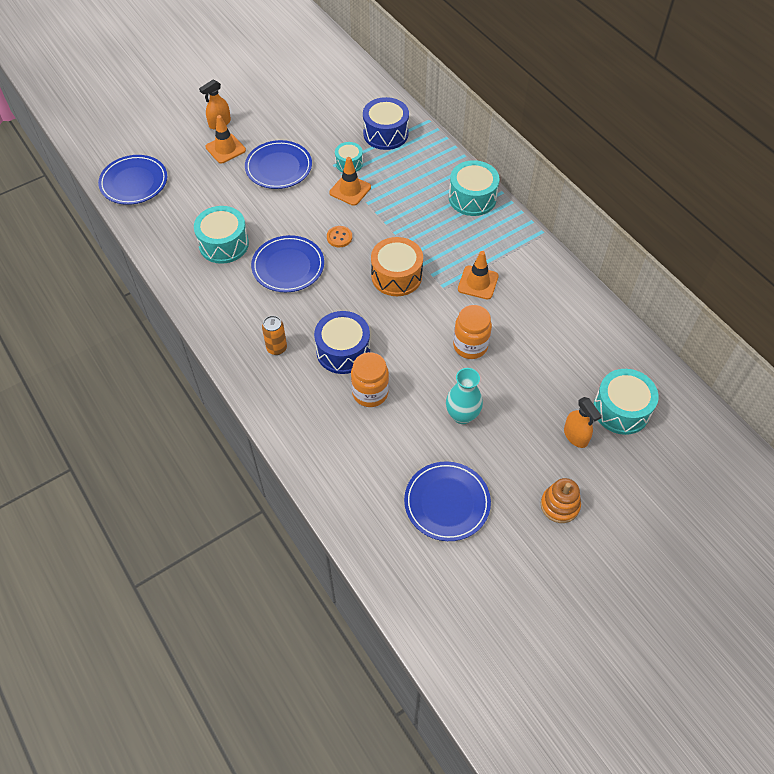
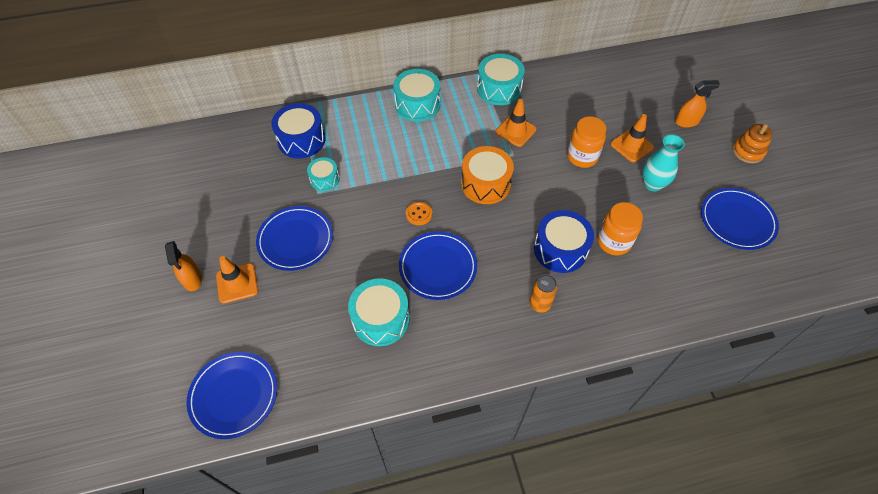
camera: 70 degrees left, 0 degrees up
orange traffic cone [329,157,371,206] -> orange traffic cone moved to [611,114,654,162]
turquoise drum [594,369,659,435] -> turquoise drum moved to [477,54,525,105]

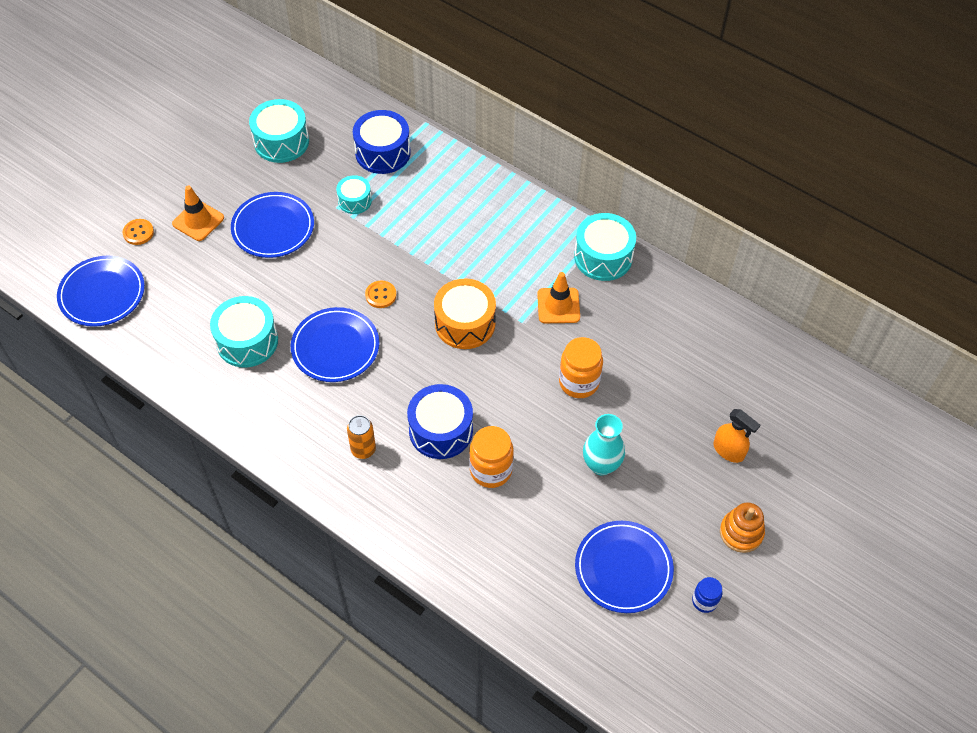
camera: 50 degrees right, 0 degrees up
orange spray bottle [165,241,202,291] -> none
turquoise drum [393,69,440,122] -> turquoise drum moved to [249,99,309,163]
orange traffic cone [611,114,654,162] -> none
none -> orange button [123,219,154,245]
none -> blue jar [692,577,722,613]

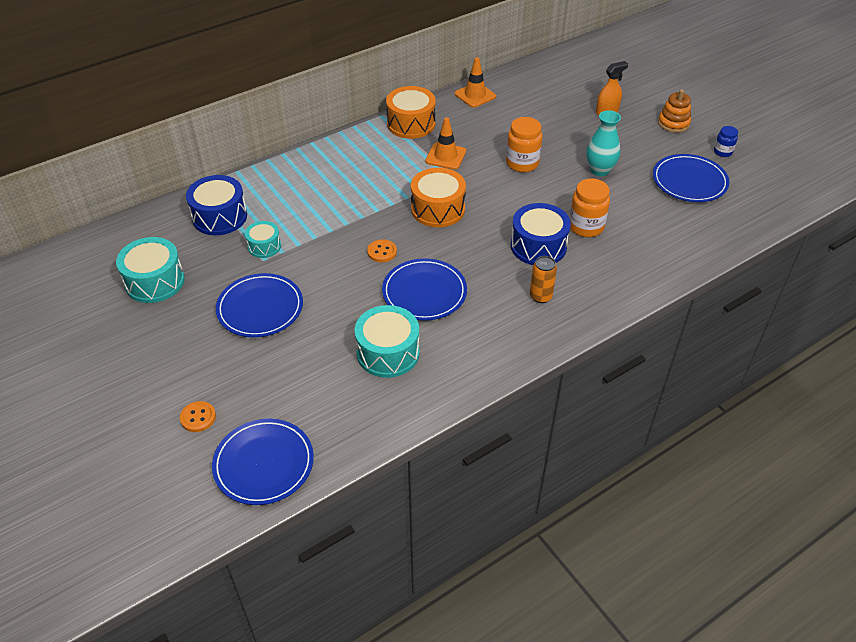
camera: 70 degrees left, 10 degrees down
orange traffic cone [172,185,224,241] -> orange traffic cone moved to [455,57,496,108]
turquoise drum [574,213,636,281] -> orange drum [386,86,436,139]

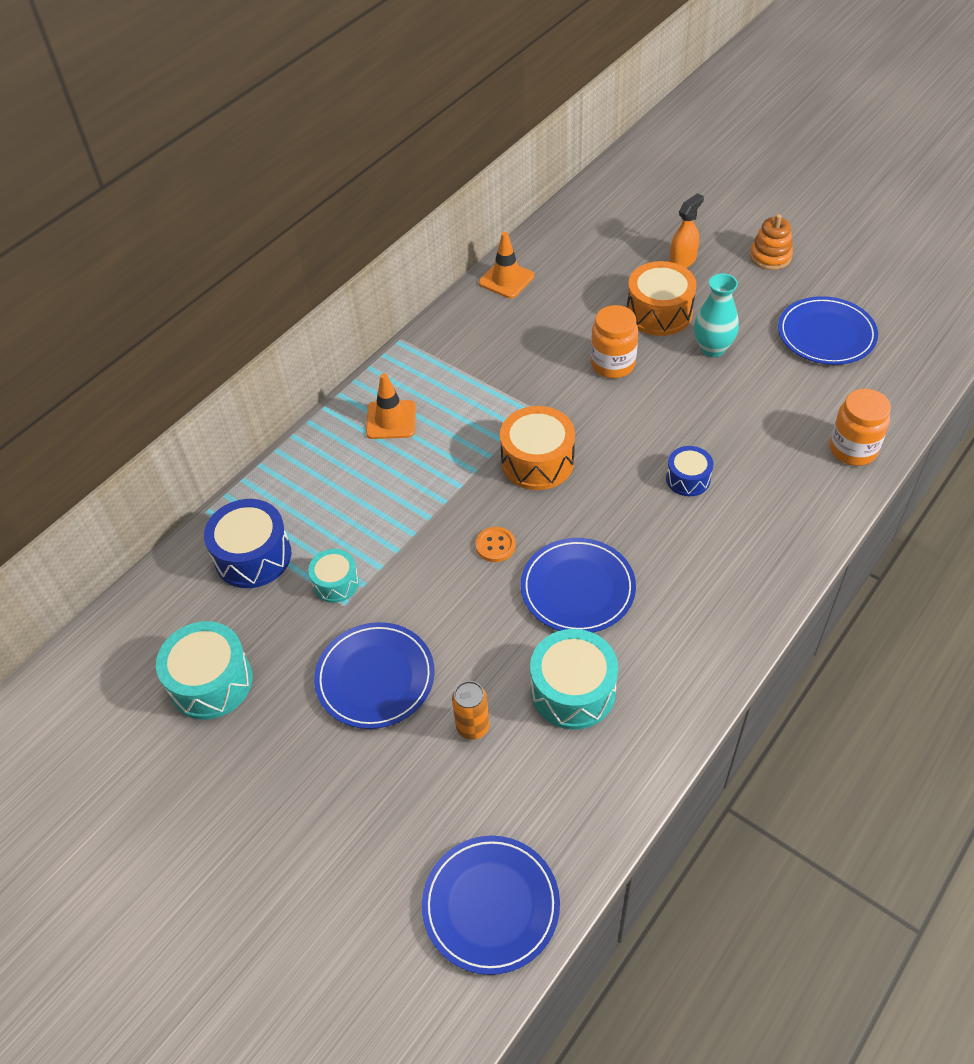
camera: 15 degrees left, 5 degrees up
orange button [180,401,216,432] -> none
orange drum [386,86,436,139] -> orange drum moved to [627,261,697,336]
orange traffic cone [425,117,466,170] -> orange traffic cone moved to [366,373,416,439]
blue drum [511,203,571,265] -> blue drum [666,446,713,496], size x0.59
orange can [530,256,557,303] -> orange can moved to [452,681,489,740]
orange jar [569,178,610,237] -> orange jar moved to [829,389,891,466]
blue jar [714,126,738,157] -> none

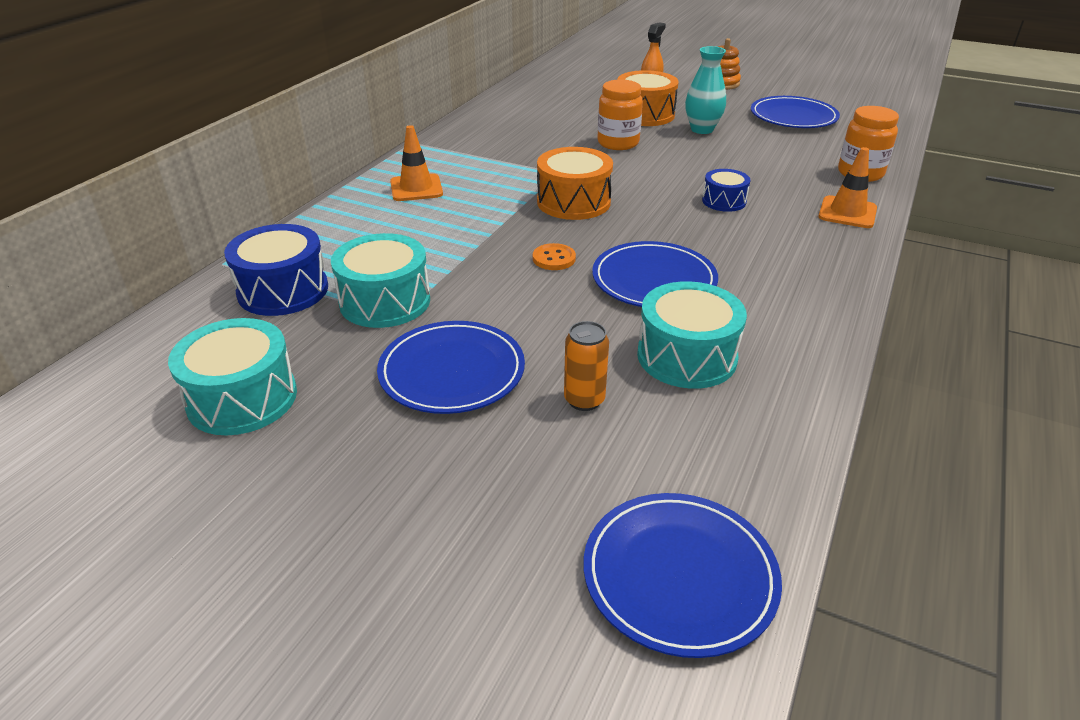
camera: 15 degrees left, 15 degrees down
turquoise drum [308,549,359,603] -> turquoise drum [331,233,430,328], size x1.69
orange traffic cone [479,232,534,298] -> orange traffic cone moved to [818,147,877,228]

